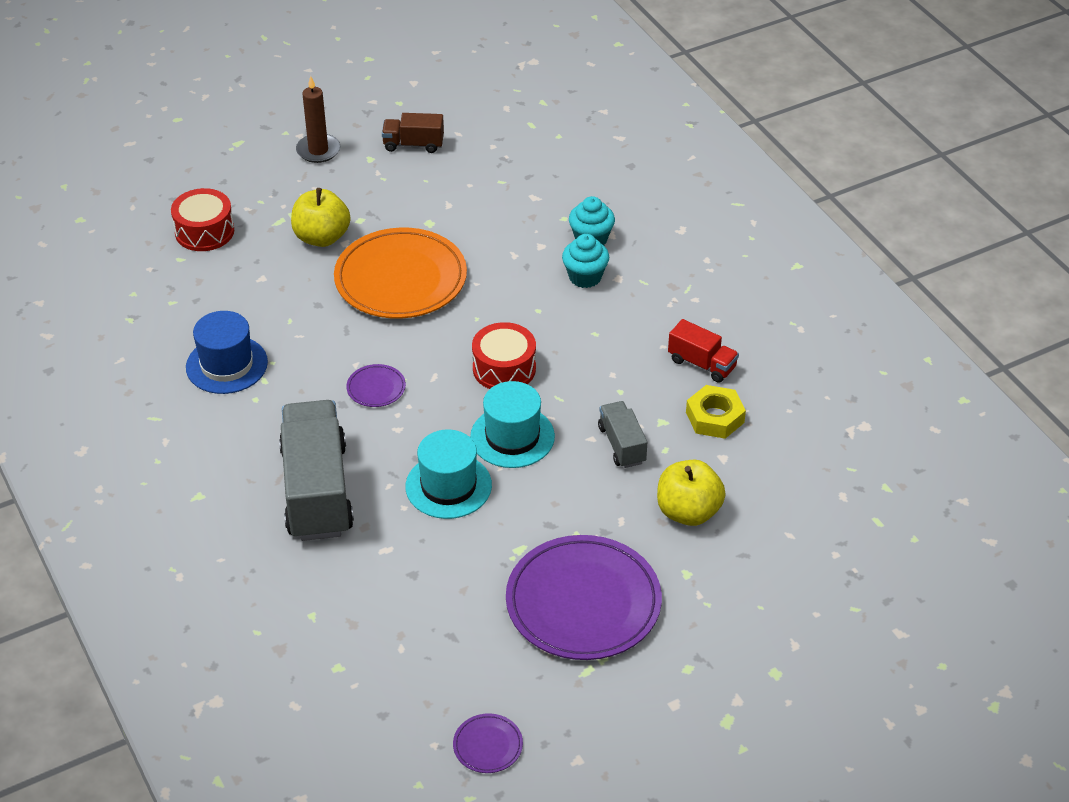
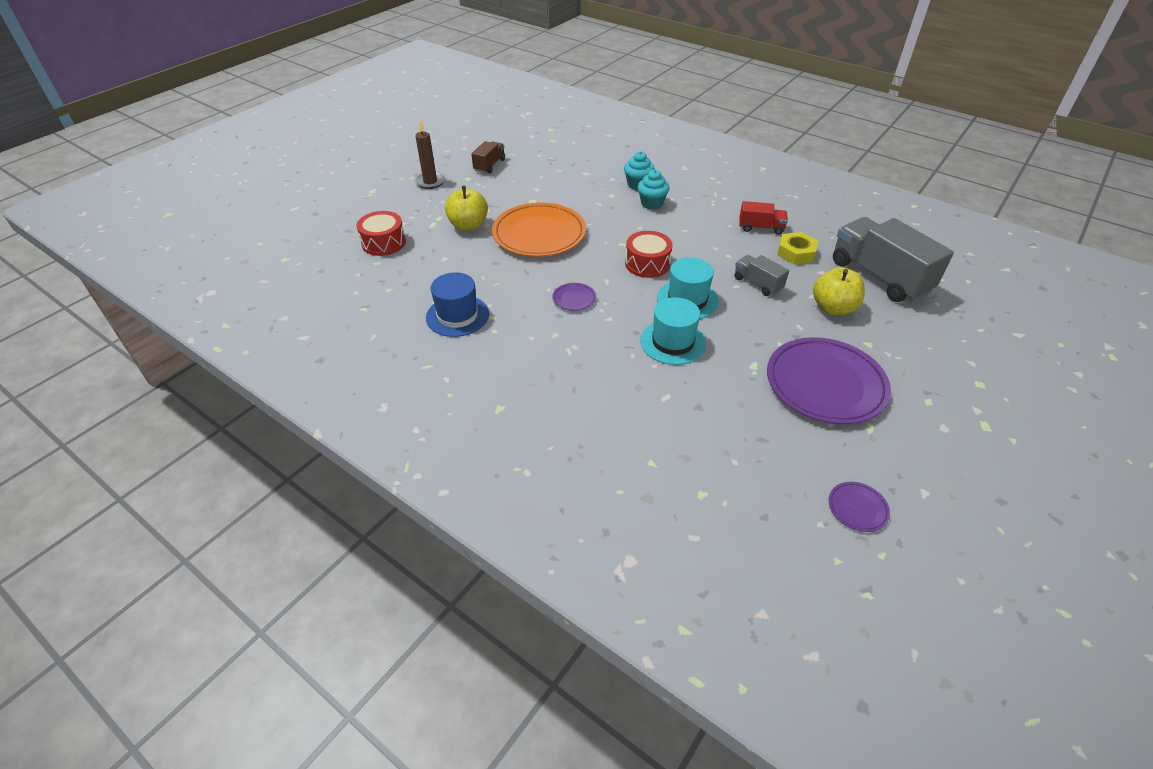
camera: 25 degrees left, 0 degrees up
grey truck [279,400,354,541] -> grey truck moved to [833,217,954,302]
brown truck [382,113,444,153] -> brown truck turned 135 degrees clockwise [471,141,505,173]

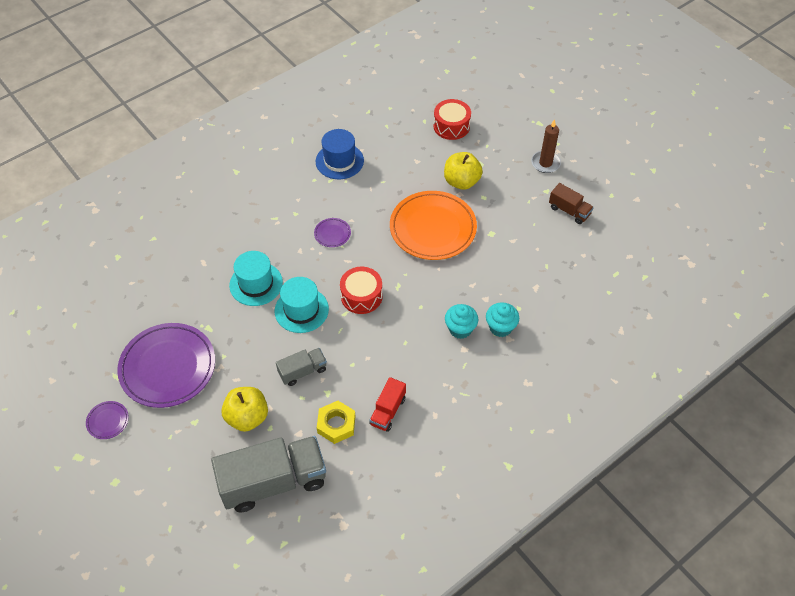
camera: 105 degrees right, 10 degrees up
purple plate [829,482,890,532] -> purple plate moved to [86,401,129,439]

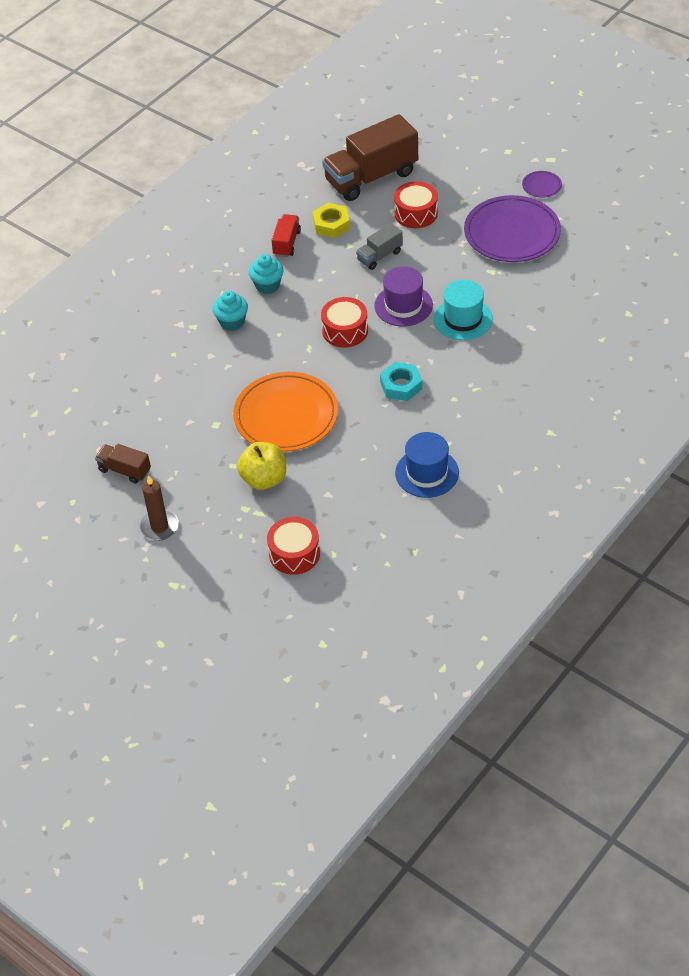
camera: 170 degrees right, 5 degrees down
grey truck [211,436,326,512] -> brown truck [322,114,418,201]
yellow apple [221,387,268,432] -> red drum [394,181,438,228]
turquoise hat [275,277,329,333] -> purple hat [374,266,433,327]
purple plate [314,218,351,247] -> turquoise nut [380,362,422,401]
turquoise cupcake [486,302,519,337] -> turquoise cupcake moved to [249,254,284,294]

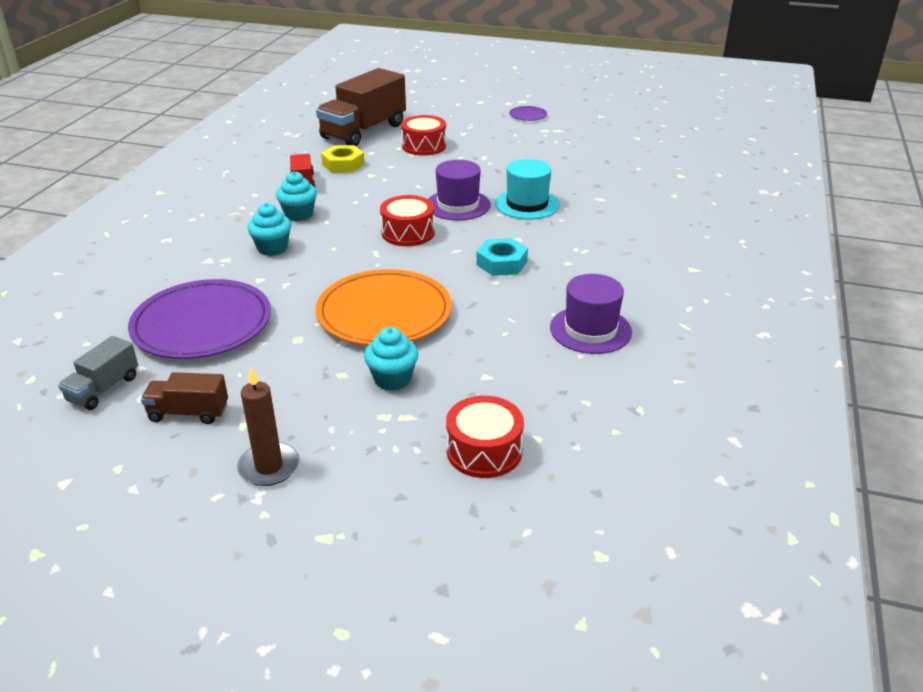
camera: 25 degrees left, 15 degrees down
yellow apple [237,442,286,490] -> turquoise cupcake [364,327,418,391]
grey truck [356,223,403,270] -> grey truck moved to [58,336,138,410]
blue hat [395,432,459,498] -> purple hat [550,274,632,354]
purple plate [464,195,561,262] -> purple plate moved to [128,279,271,359]

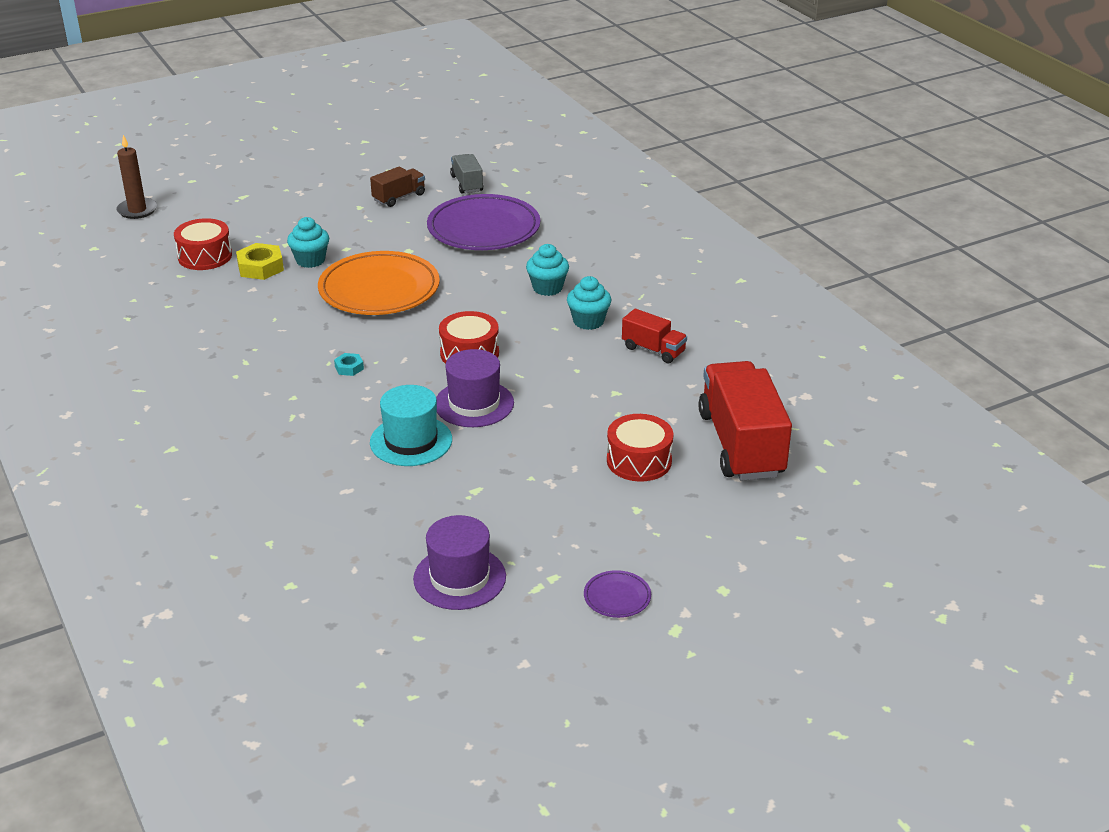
camera: 135 degrees right, 0 degrees up
brown candle [237,367,299,486] -> brown candle moved to [116,135,157,219]
brown truck [316,68,406,146] -> red truck [698,361,792,481]
yellow nut [321,145,365,173] -> yellow nut moved to [236,243,284,280]
turquoise nut [476,238,528,276] -> turquoise nut [334,353,364,376], size x0.54
purple hat [550,274,632,354] -> purple hat moved to [413,515,506,610]

